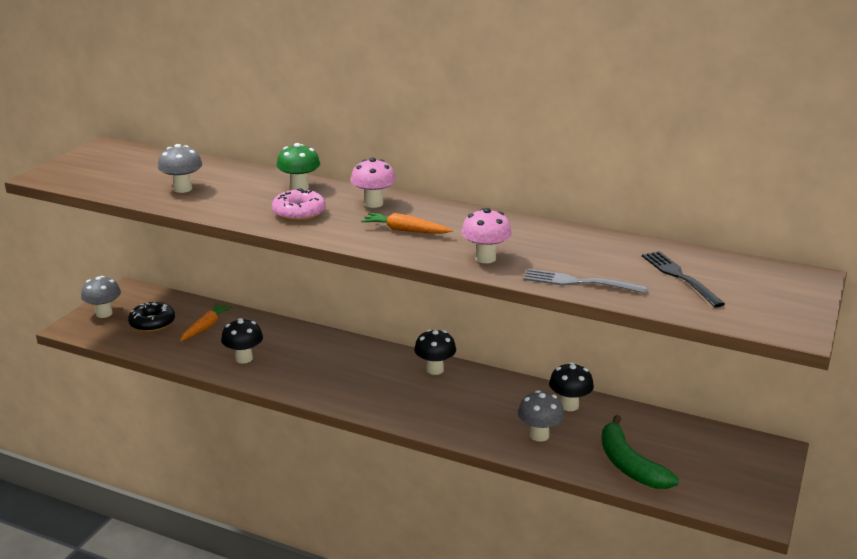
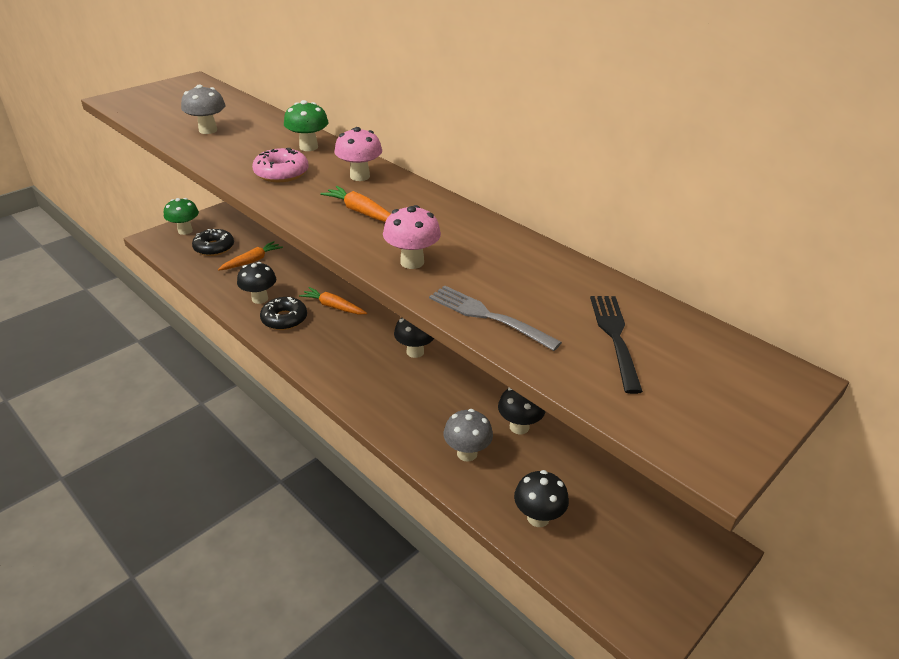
camera: 20 degrees right, 10 degrees up
grey mushroom [81,276,121,318] -> green mushroom [164,198,199,235]
green banana [601,415,679,489] -> black mushroom [514,470,569,527]
none -> black donut [260,297,307,330]
none -> orange carrot [299,287,367,315]

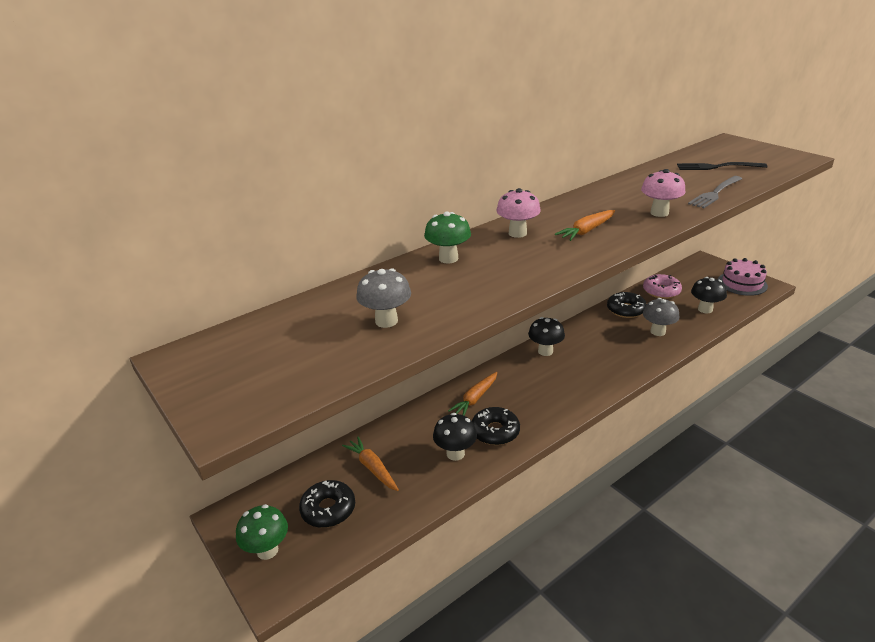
camera: 80 degrees left, 5 degrees down
pink donut [252,148,308,182] -> pink donut moved to [643,274,682,299]
black mushroom [498,388,545,434] -> black donut [607,292,647,318]
none -> pink cake [718,258,768,296]

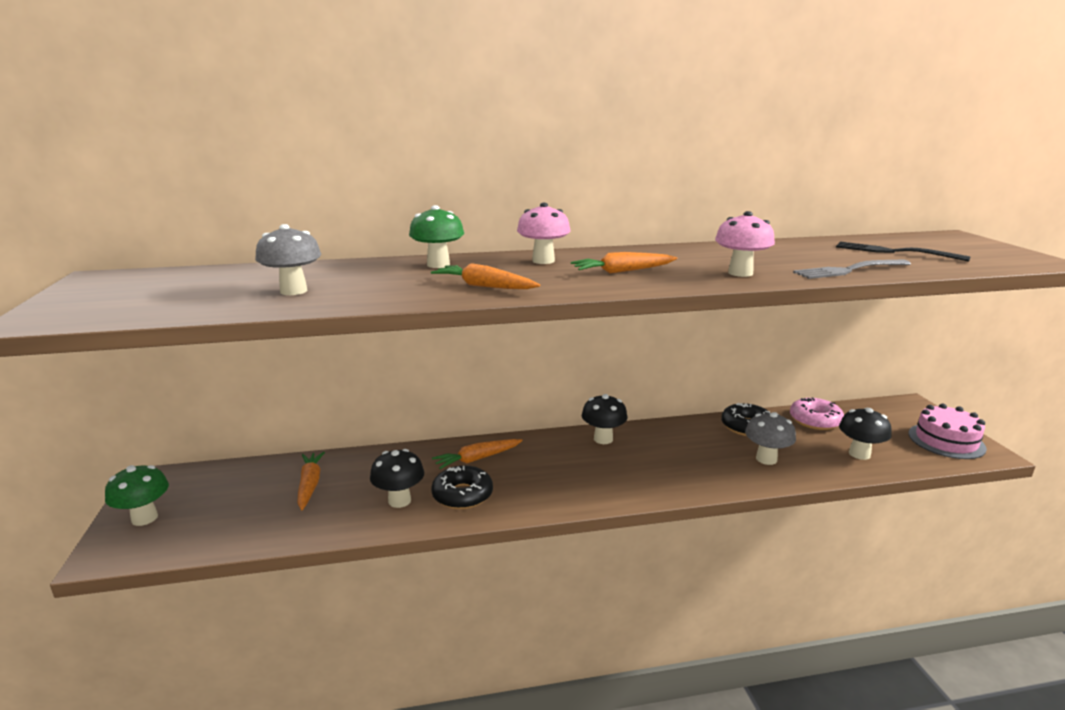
camera: 25 degrees right, 10 degrees down
black donut [299,480,355,528] -> none
none -> orange carrot [431,263,540,289]

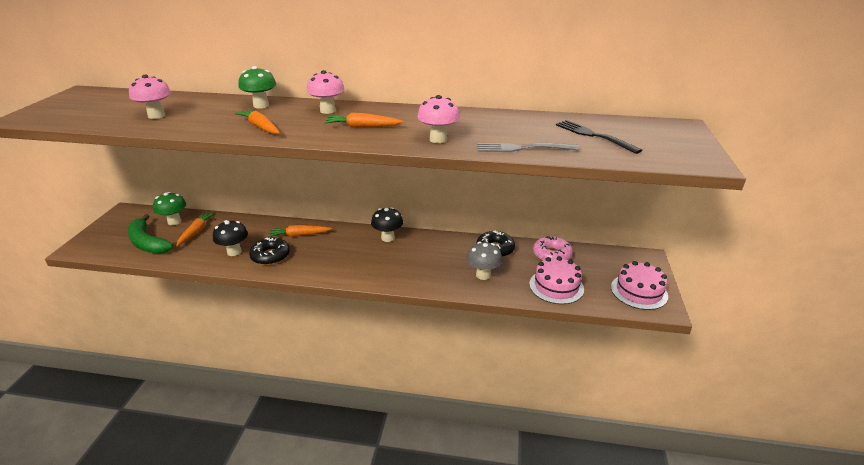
camera: 20 degrees right, 10 degrees up
green mushroom [105,465,169,526] -> green mushroom moved to [153,192,186,225]
grey mushroom [255,224,321,295] -> pink mushroom [129,75,171,119]
black mushroom [839,408,892,460] -> pink cake [529,256,584,304]
none -> green banana [128,214,173,254]

